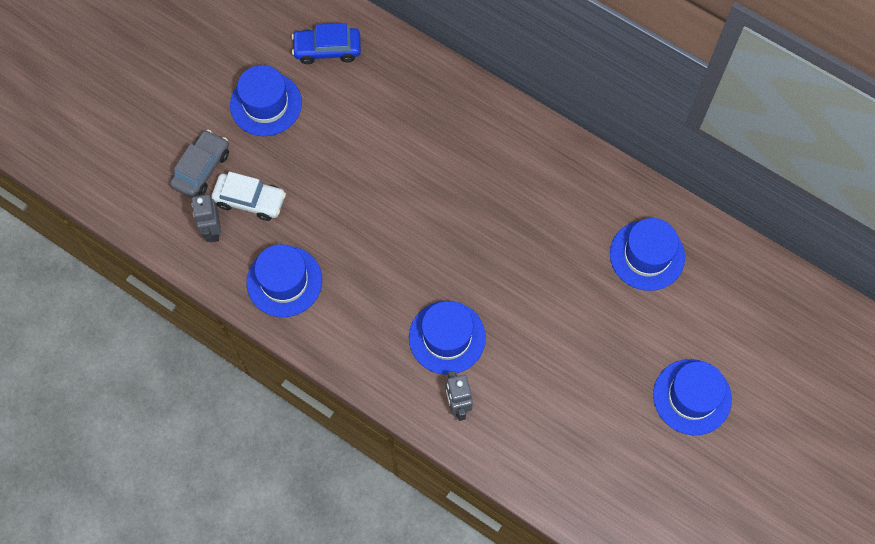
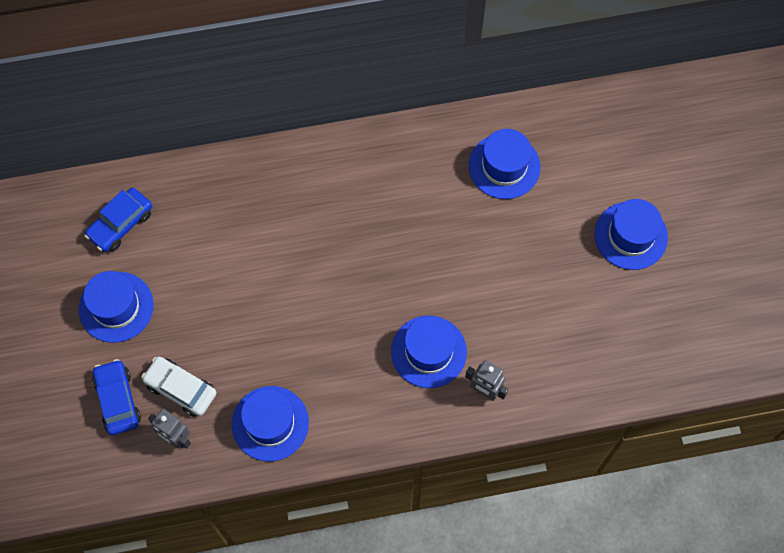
camera: 45 degrees left, 0 degrees up
grey car [170,130,229,198] -> blue car [92,359,141,435]
white car [211,172,286,221] -> white car turned 120 degrees counterclockwise [141,357,216,417]

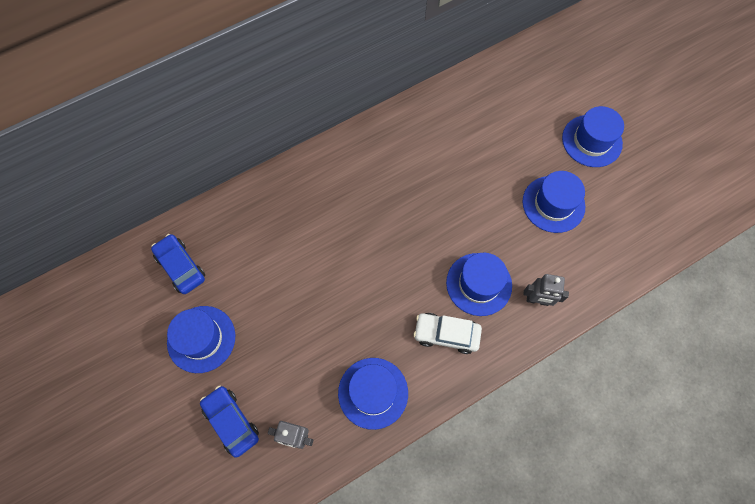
camera: 20 degrees left, 0 degrees up
blue car [84,188,152,252] -> blue car turned 120 degrees clockwise [151,234,205,294]
white car [141,357,216,417] -> white car moved to [413,313,482,354]
blue hat [469,129,541,199] -> blue hat moved to [522,171,585,233]

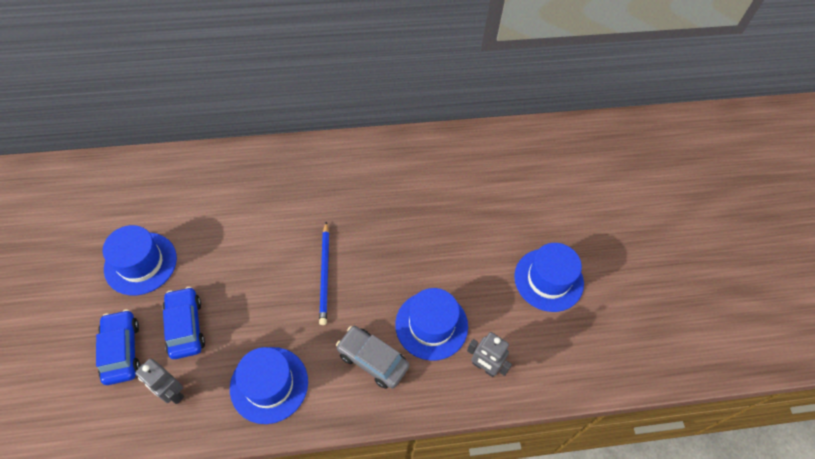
camera: 20 degrees right, 10 degrees down
blue car [151,234,205,294] -> blue car moved to [163,287,205,359]
white car [413,313,482,354] -> grey car [336,326,409,389]
blue hat [562,106,624,167] -> none
none -> blue pencil [319,222,329,325]

